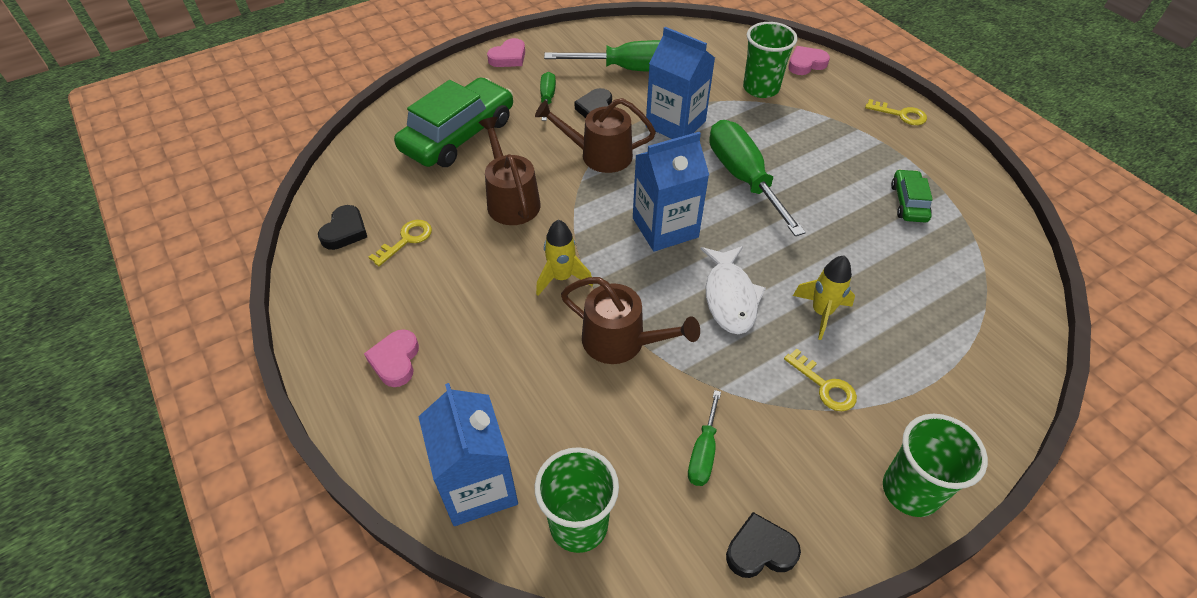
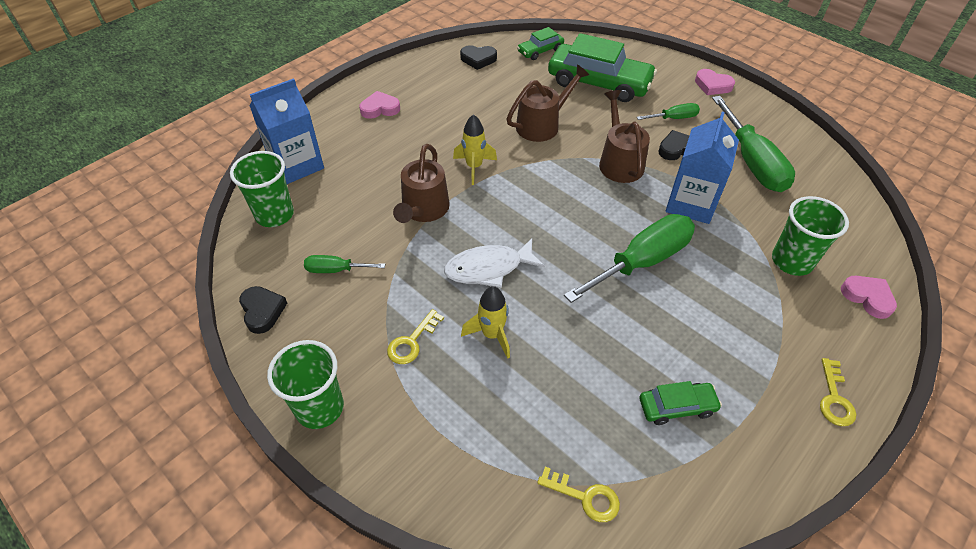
camera: 75 degrees right, 0 degrees up
yellow key [369,220,432,266] -> yellow key moved to [537,467,620,522]
blue carton [633,132,709,252] -> none
none -> green car [517,27,564,60]

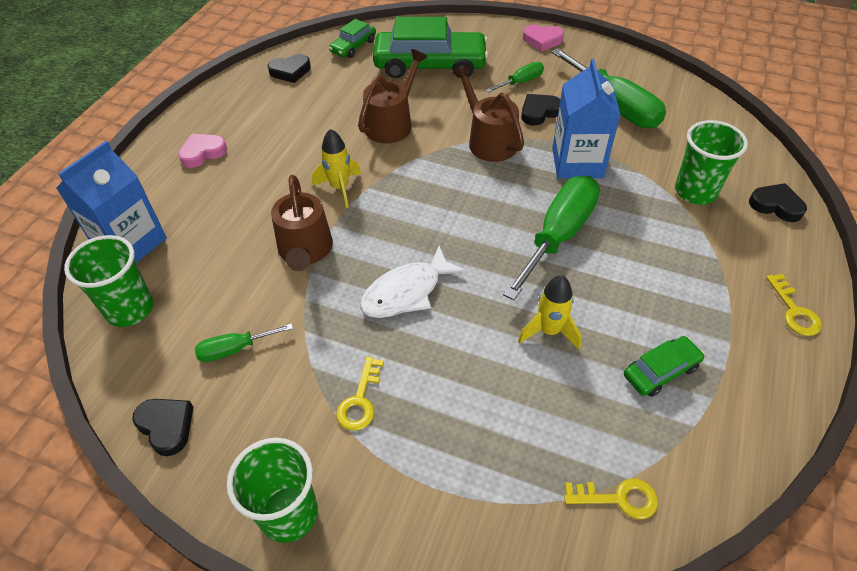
camera: 20 degrees left, 0 degrees up
yellow rocket [461,286,510,359] -> yellow rocket moved to [518,275,581,349]
pink heart [841,276,897,319] -> black heart [749,183,807,222]

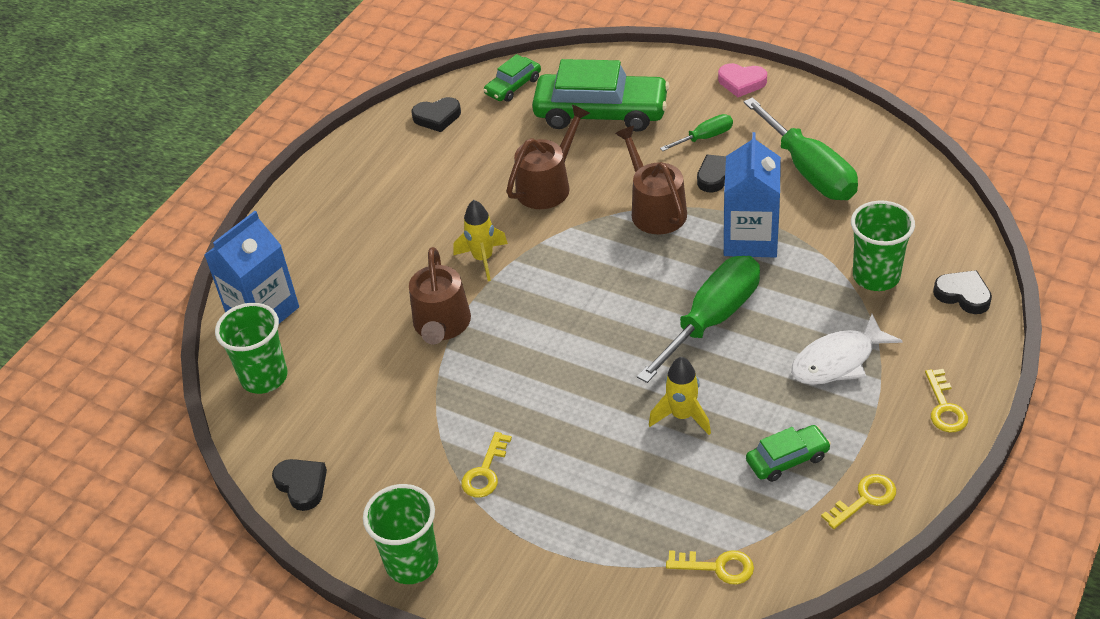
camera: 10 degrees right, 5 degrees down
pink heart [178,134,227,168] -> none
green screwdriver [195,323,293,362] -> none
white fish [360,246,466,318] -> white fish moved to [791,314,902,385]
none -> yellow key [821,474,896,529]

